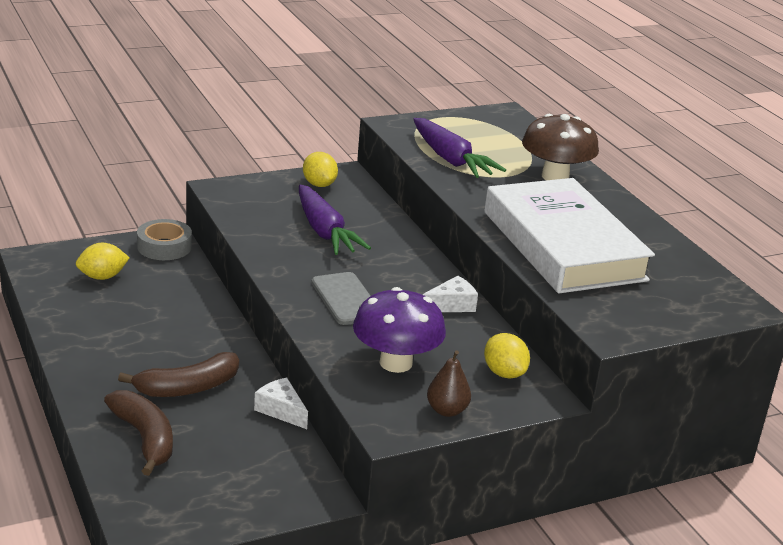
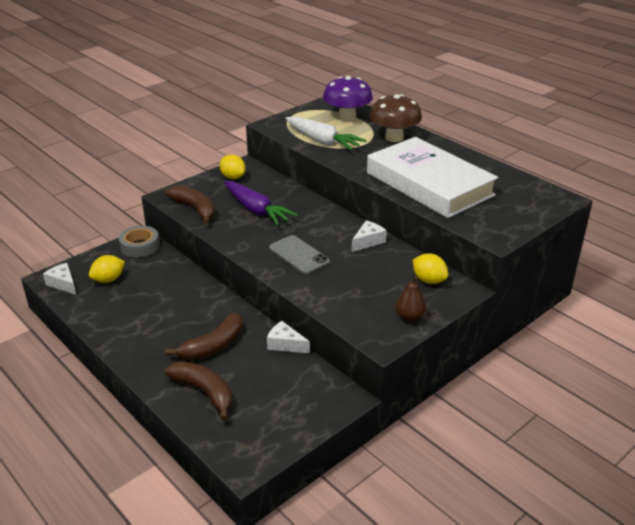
camera: 15 degrees left, 5 degrees up
purple mushroom [353,287,446,373] -> purple mushroom moved to [323,76,373,122]
purple carrot [413,118,506,178] -> white carrot [285,116,366,150]
none -> white cheese [43,263,76,295]
none -> brown banana [165,185,215,224]

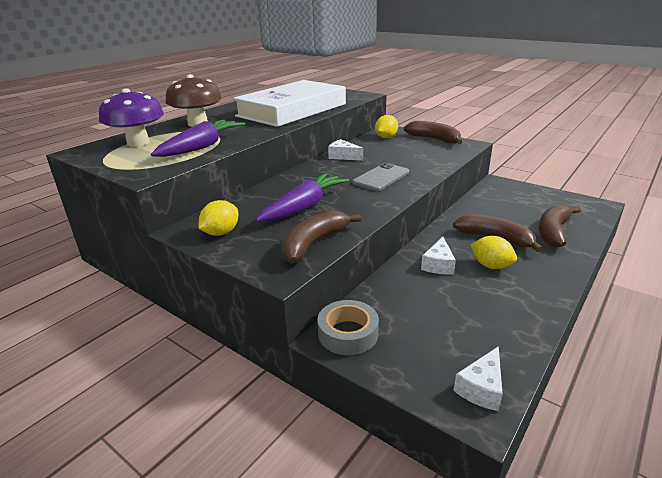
camera: 100 degrees left, 5 degrees down
yellow lemon [89,255,125,283] -> yellow lemon moved to [471,236,517,269]
white cheese [267,321,310,353] -> white cheese moved to [421,237,456,275]
white carrot [285,116,366,150] -> purple carrot [151,120,245,157]
brown pear [395,276,426,322] -> brown banana [404,121,463,144]

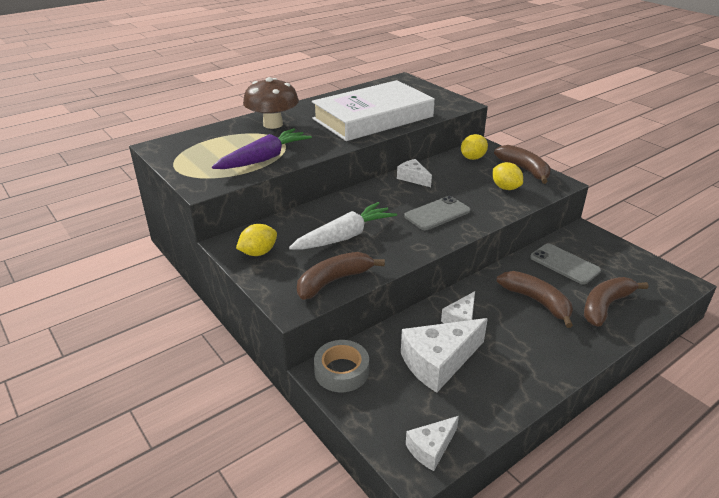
camera: 15 degrees right, 5 degrees up
purple mushroom [99,88,164,147] -> none
purple carrot [256,173,349,222] -> white carrot [289,202,397,250]
yellow lemon [471,236,517,269] -> yellow lemon moved to [492,162,523,190]
none -> white cheese [401,318,488,393]
none -> grey phone [530,243,601,285]

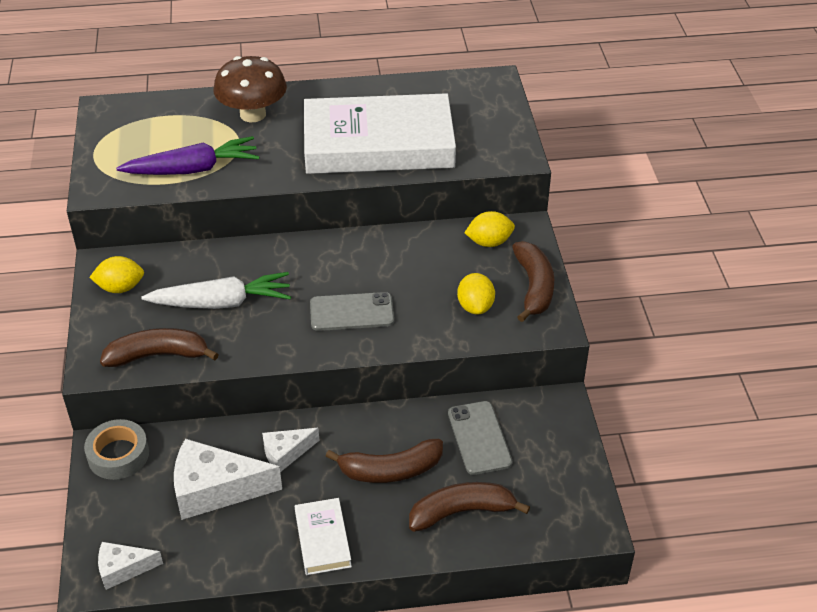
camera: 30 degrees right, 10 degrees up
white cheese [397,159,432,187] -> none
brown banana [497,271,573,328] -> brown banana turned 90 degrees clockwise [325,439,443,483]
none -> white book [295,498,352,575]

